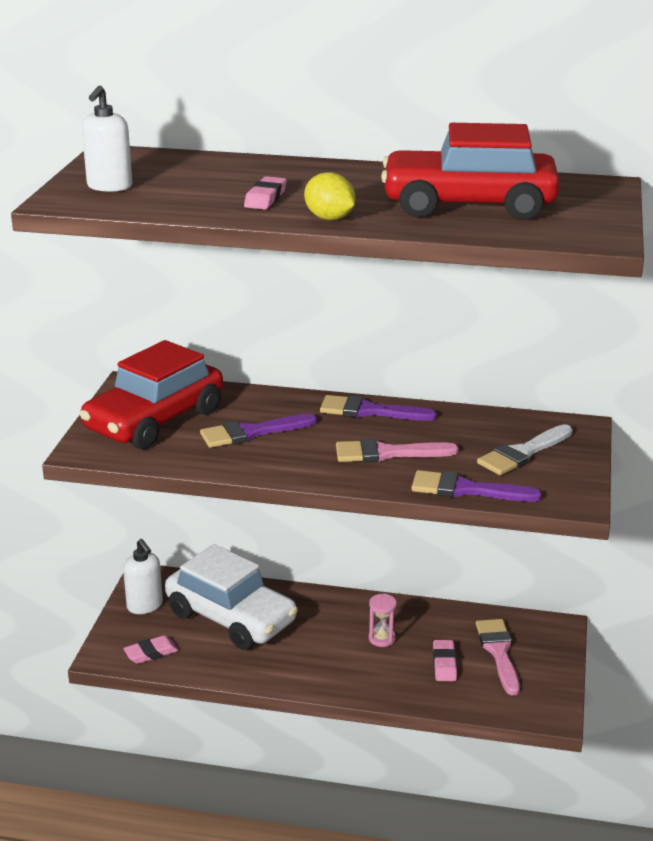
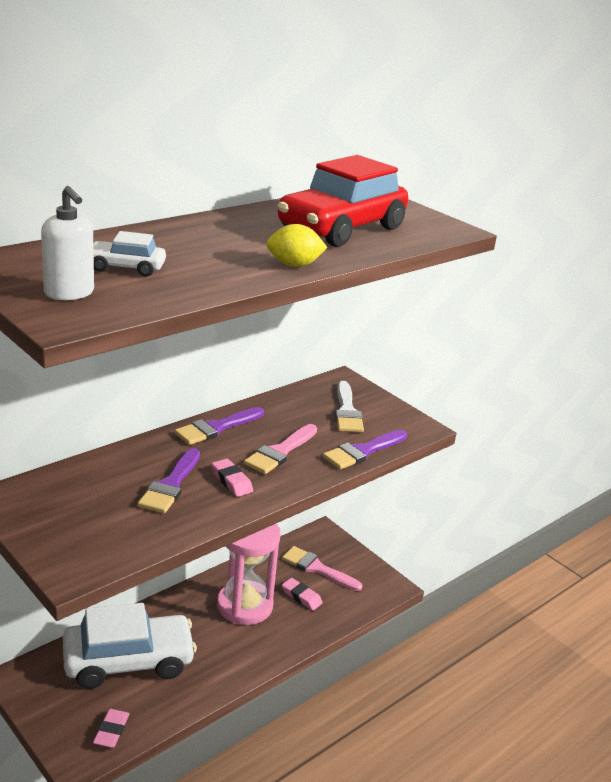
camera: 55 degrees left, 0 degrees up
red car [79,340,223,449] -> none
white soap dispenser [123,539,163,614] -> none
pink eraser [244,176,287,209] -> pink eraser moved to [211,458,253,497]
pink hourglass [369,594,397,647] -> pink hourglass [217,524,280,625], size x2.46
none -> white car [93,231,166,277]

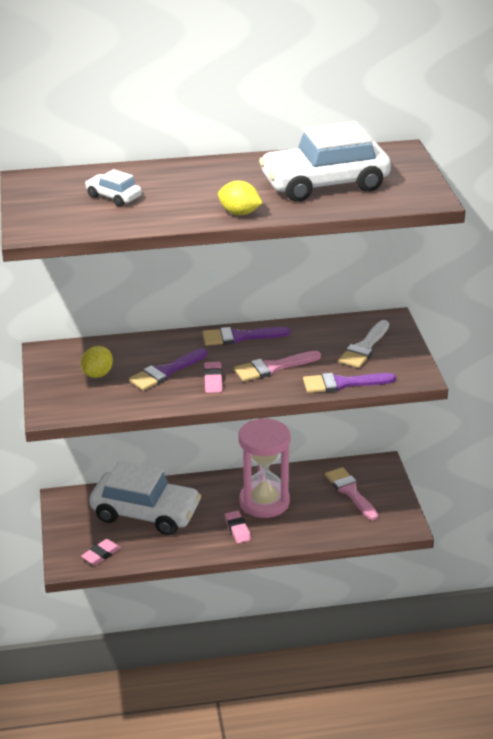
camera: 35 degrees right, 5 degrees up
white soap dispenser [41,186,94,300] -> none
red car [278,155,408,247] -> white car [259,121,391,202]
pink eraser [282,578,323,611] -> pink eraser moved to [225,511,251,543]
none -> yellow lemon [81,346,113,378]

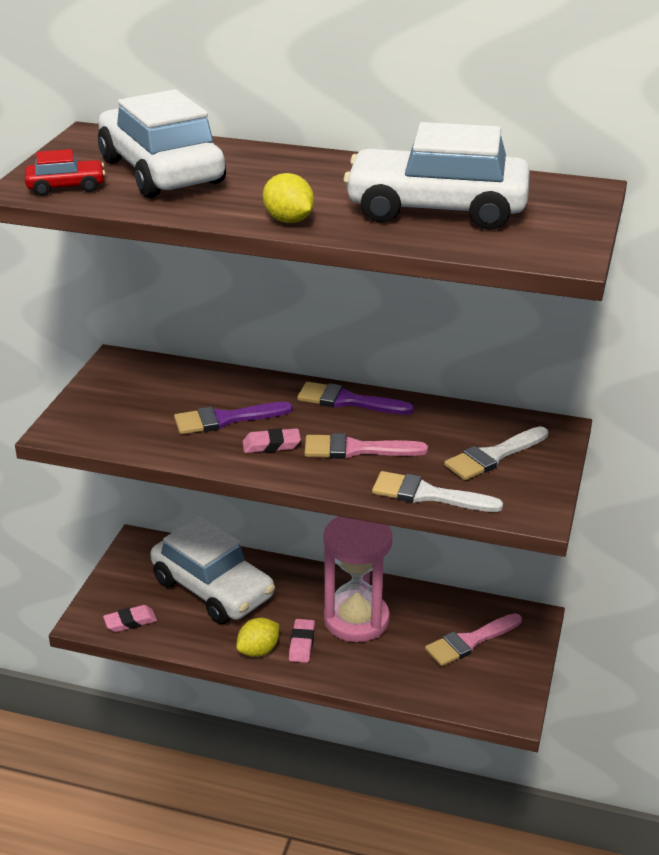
camera: 25 degrees right, 0 degrees up
yellow lemon [81,346,113,378] -> yellow lemon moved to [236,618,279,657]
white car [85,169,142,207] -> white car [98,89,226,198], size x2.20
pink eraser [204,362,223,393] -> pink eraser turned 60 degrees clockwise [242,428,301,453]
purple brush [303,373,396,393] -> white brush [372,471,503,512]
pink brush [325,467,378,520] -> pink brush turned 120 degrees counterclockwise [425,613,522,666]
none -> red car [25,149,105,196]

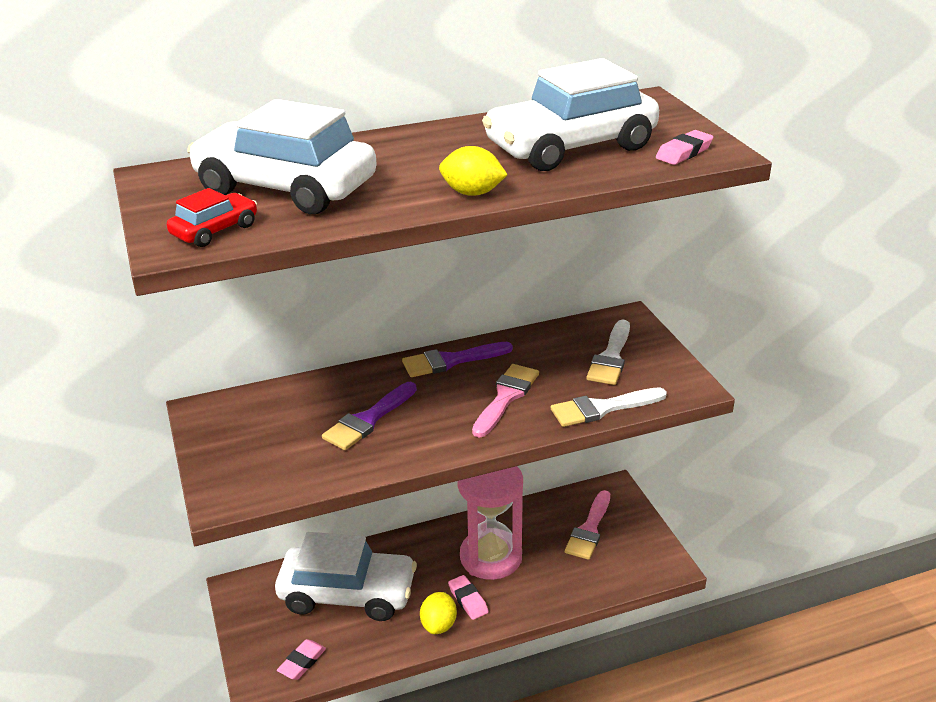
camera: 35 degrees left, 0 degrees up
pink eraser [242,428,301,453] -> pink eraser moved to [656,130,713,165]
pink brush [304,433,428,459] -> pink brush turned 150 degrees clockwise [472,364,539,437]

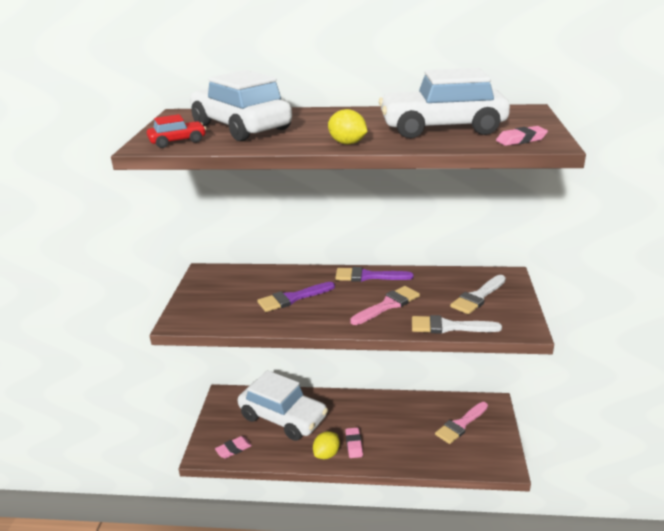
camera: 25 degrees right, 5 degrees down
pink hourglass [457,466,523,580] -> none

